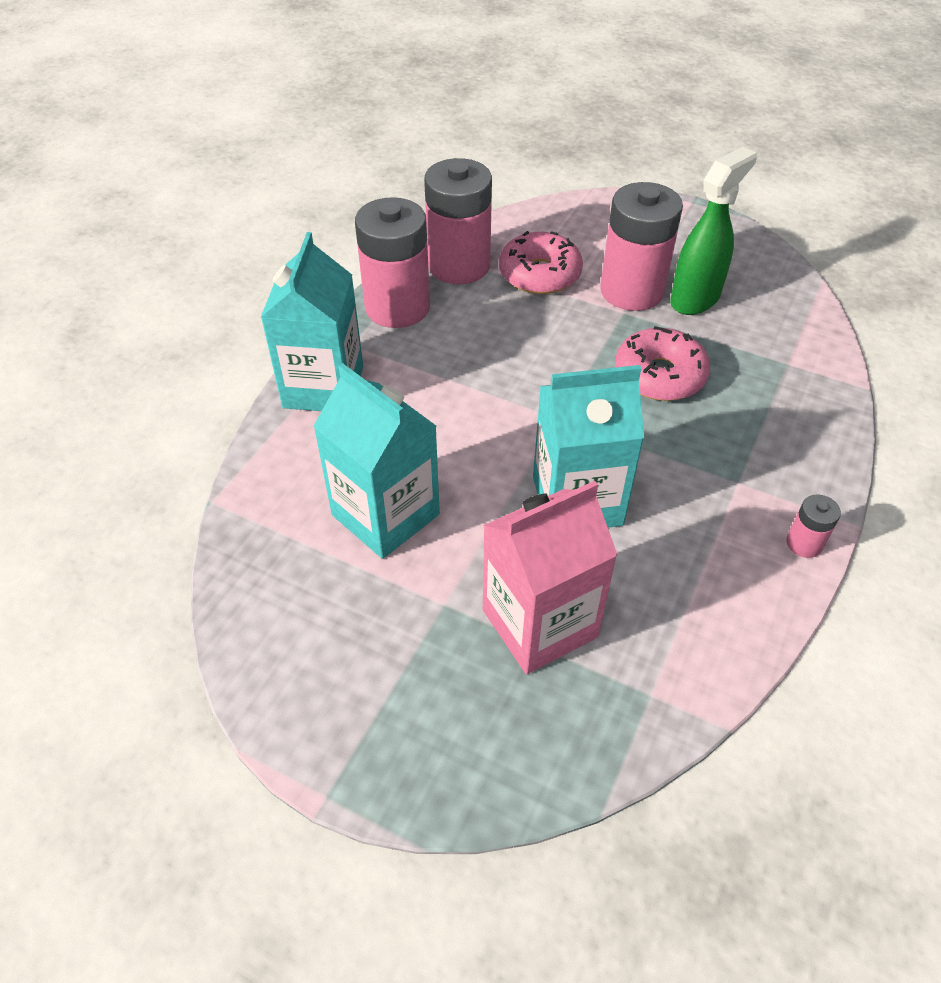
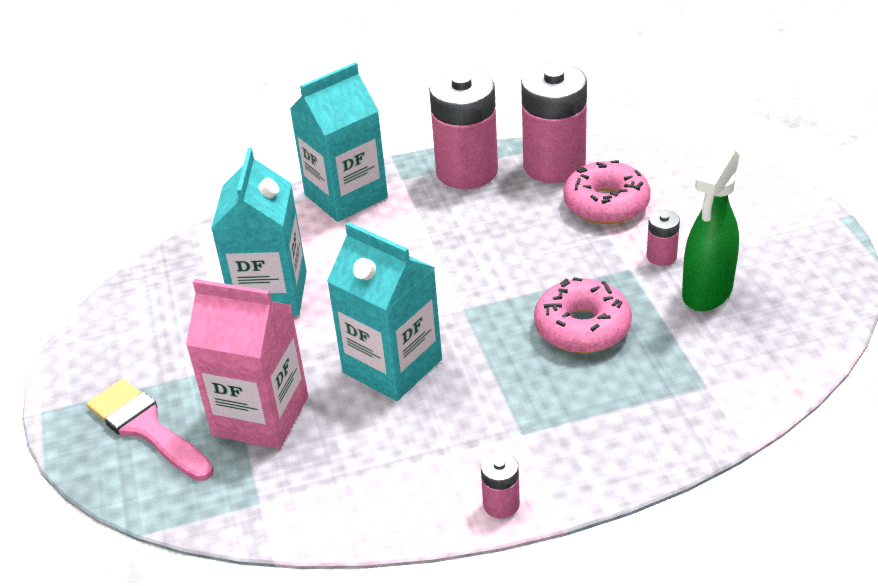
camera: 50 degrees right, 10 degrees down
pink battery [600,182,683,311] -> pink battery [647,210,680,266], size x0.43
green spray bottle [670,147,757,315] -> green spray bottle turned 120 degrees clockwise [682,146,740,311]
none -> pink brush [87,379,214,481]

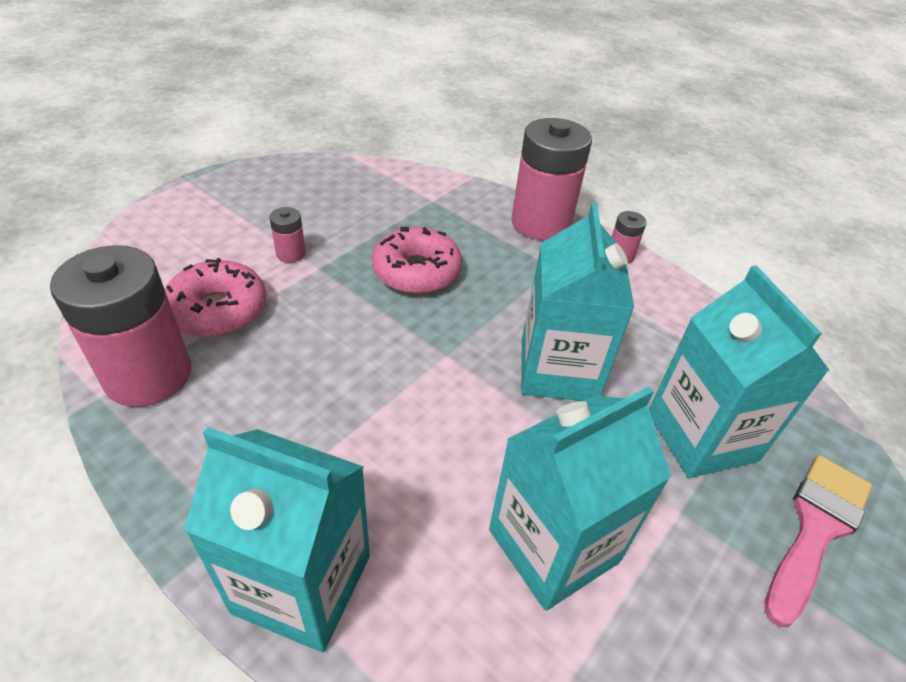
camera: 130 degrees left, 5 degrees up
pink brush [87,379,214,481] -> pink brush turned 150 degrees counterclockwise [764,455,872,627]
pink carton [186,279,308,449] -> turquoise carton [649,265,829,478]
pink battery [429,69,498,189] -> pink battery moved to [511,118,592,241]
green spray bottle [682,146,740,311] -> none

